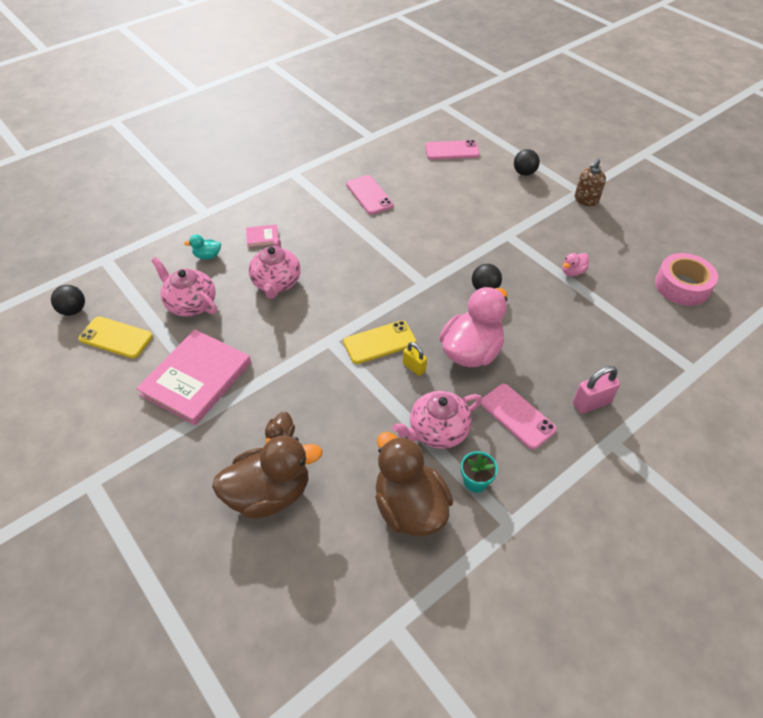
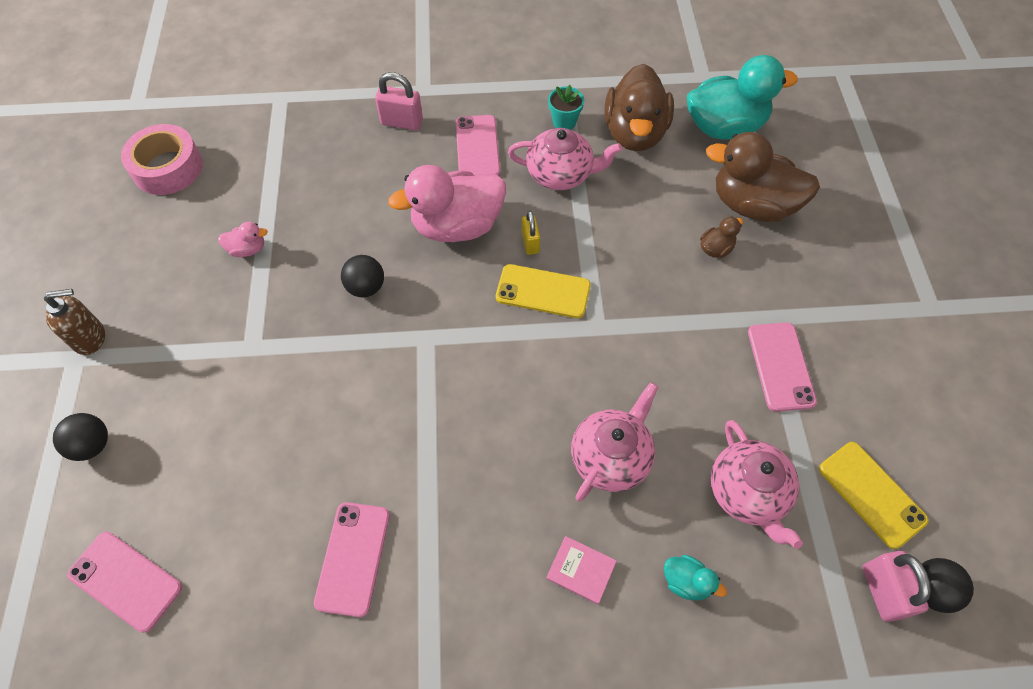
camera: 145 degrees left, 10 degrees up
pink book [136,329,251,426] -> pink phone [748,322,817,412]
none -> turquoise duck [687,55,798,140]
none -> pink padlock [862,551,931,622]

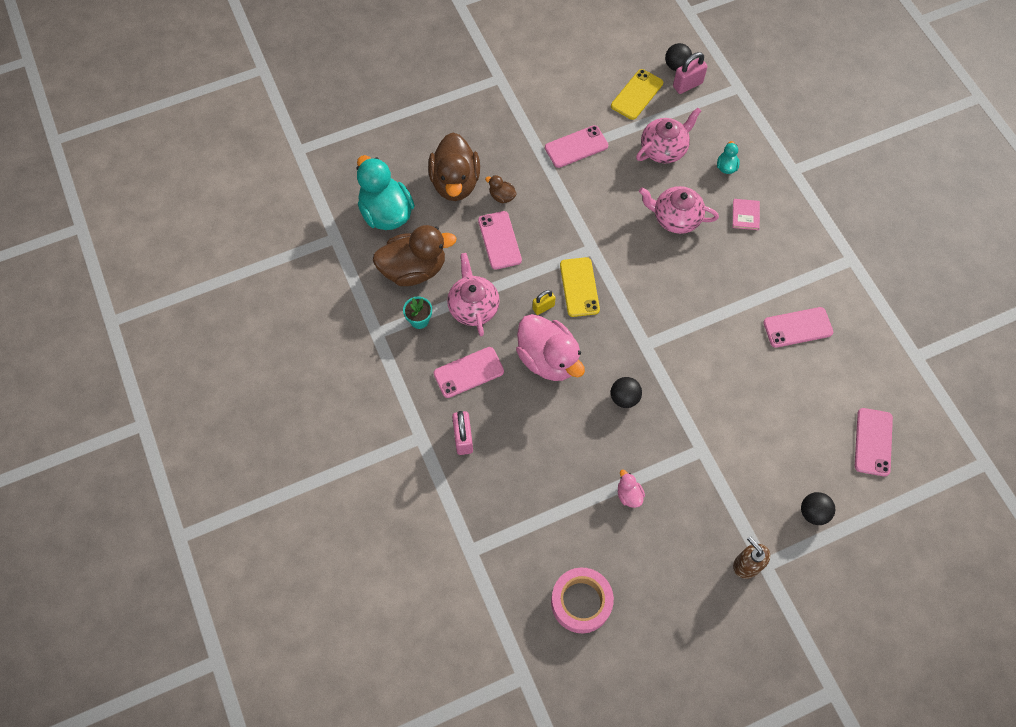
camera: 110 degrees left, 5 degrees up
none -> pink phone [478,211,522,270]

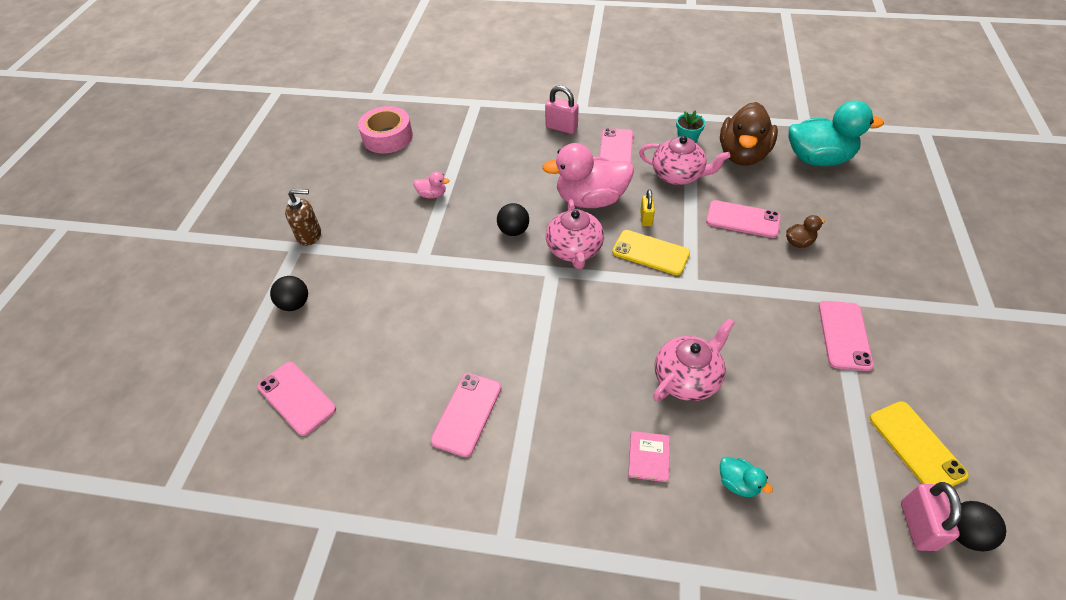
camera: 125 degrees right, 15 degrees down
brown duck [428,133,480,201] -> none
pink teapot [636,108,701,163] -> pink teapot moved to [546,199,604,269]
pink book [733,199,760,230] -> pink book turned 60 degrees clockwise [628,431,670,482]

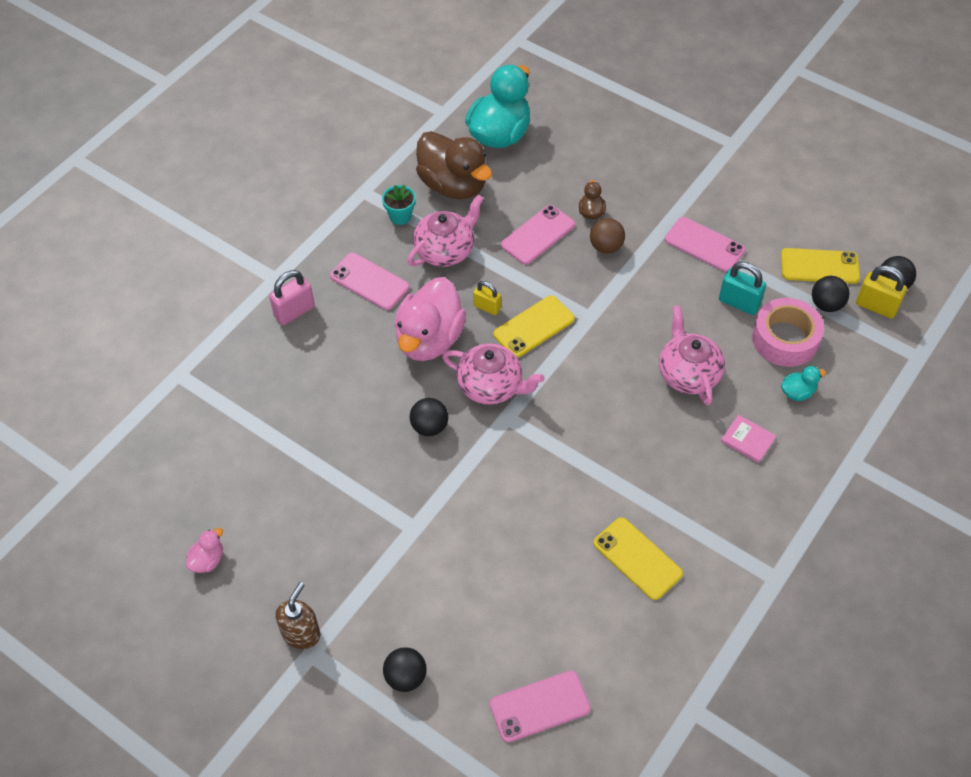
camera: 65 degrees left, 5 degrees up
pink tape [358,106,413,153] -> pink tape moved to [752,298,824,367]
pink duck [413,172,450,198] -> pink duck moved to [186,528,223,573]
pink phone [431,373,501,457] -> yellow phone [593,517,683,600]
pink padlock [901,482,962,551] -> yellow padlock [856,265,907,318]
none -> brown ball [590,218,625,254]
none -> turquoise padlock [719,262,766,315]
none -> black ball [812,276,849,312]

